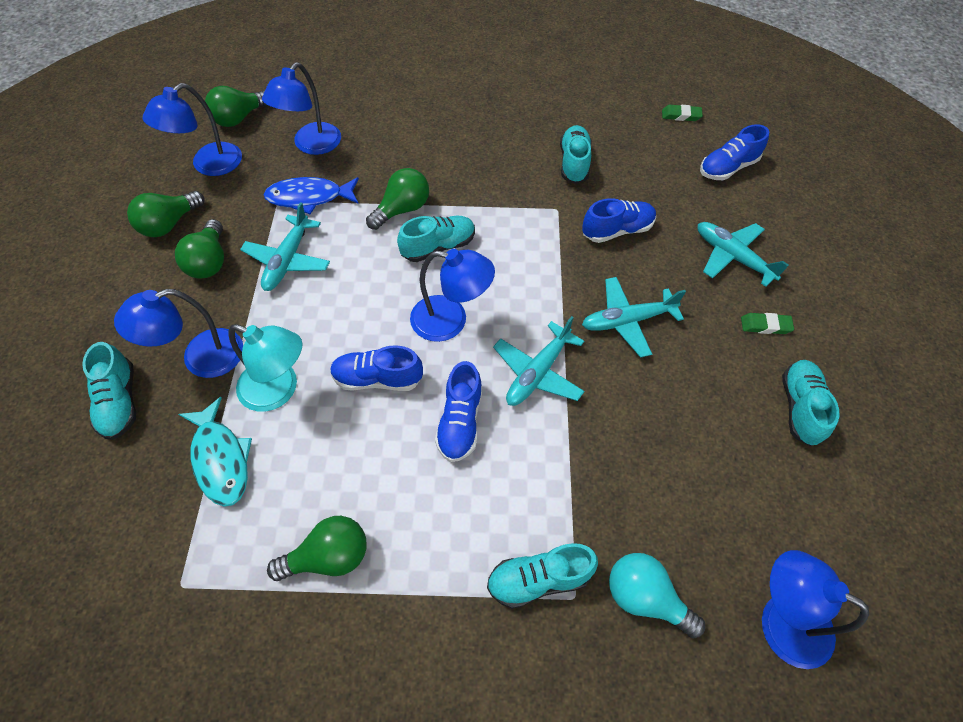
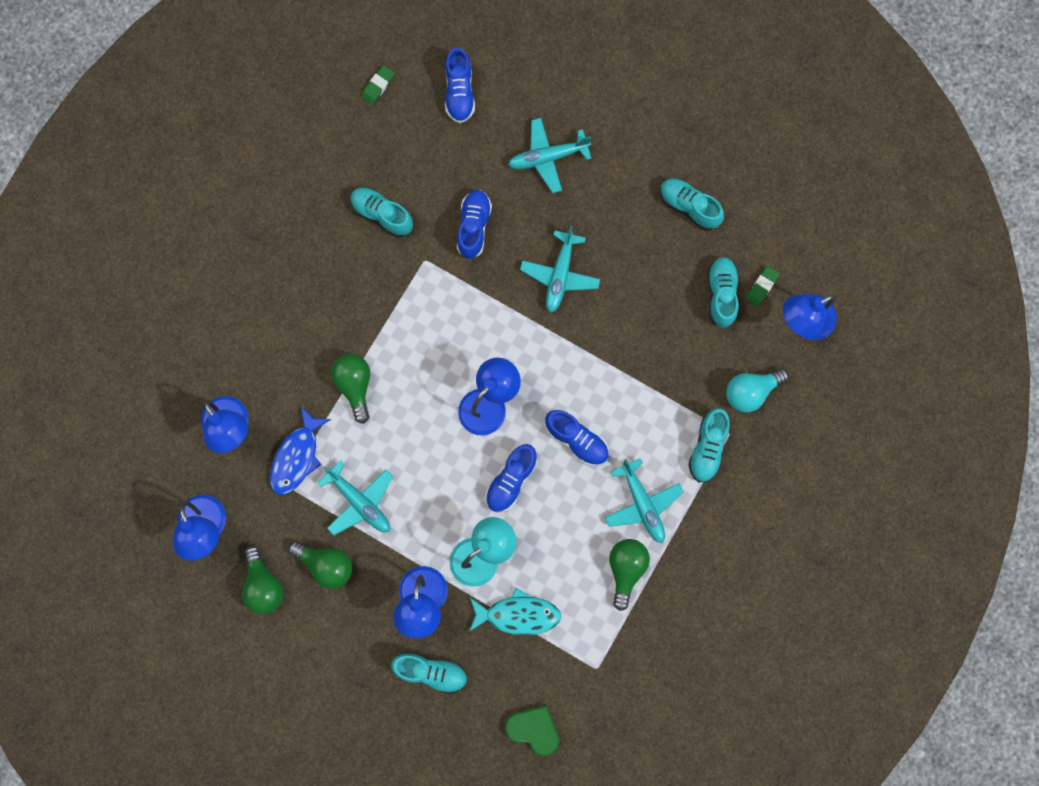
camera: 60 degrees left, 20 degrees up
green light bulb [205,86,269,127] -> none
turquoise shoe [397,216,475,262] -> turquoise shoe moved to [707,257,739,328]
turquoise plane [493,316,585,406] -> turquoise plane moved to [604,458,684,543]
green eraser [741,313,794,334] -> green eraser moved to [746,266,779,307]
none -> green heart [505,705,559,756]

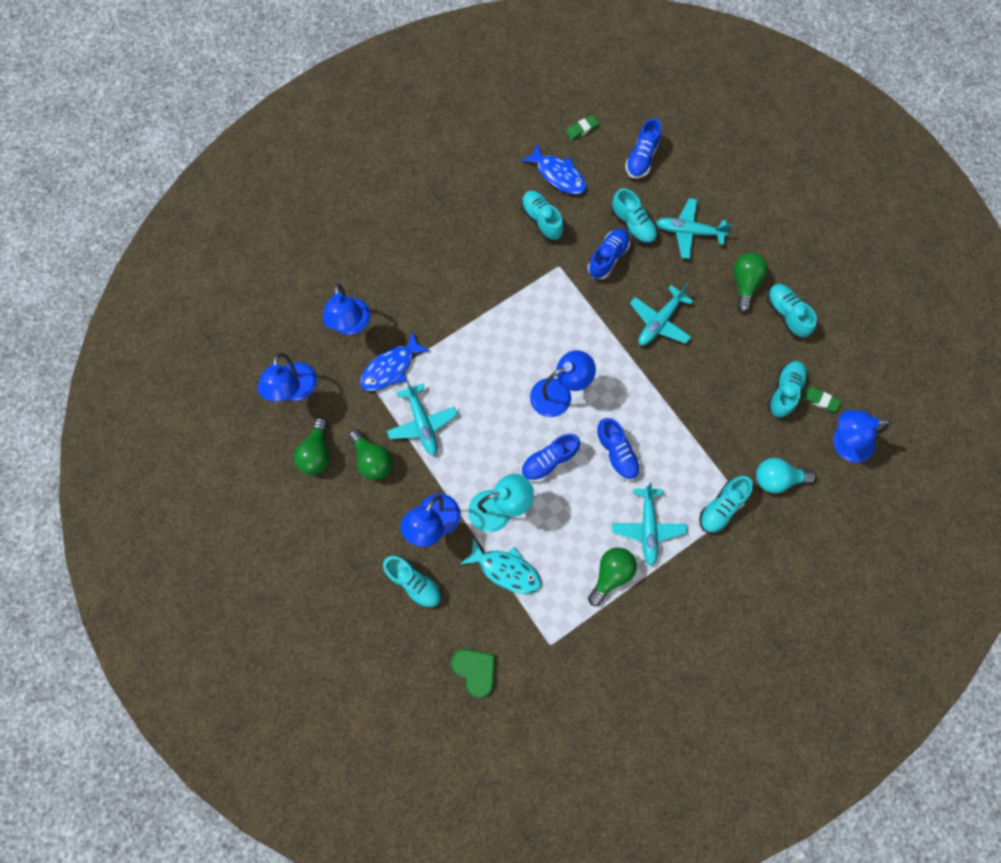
camera: 25 degrees right, 5 degrees down
green light bulb [331,354,370,424] -> green light bulb moved to [733,253,768,312]
green eraser [746,266,779,307] -> green eraser turned 60 degrees clockwise [802,387,841,412]
none -> blue fish [521,143,587,195]
none -> turquoise shoe [611,189,658,245]

